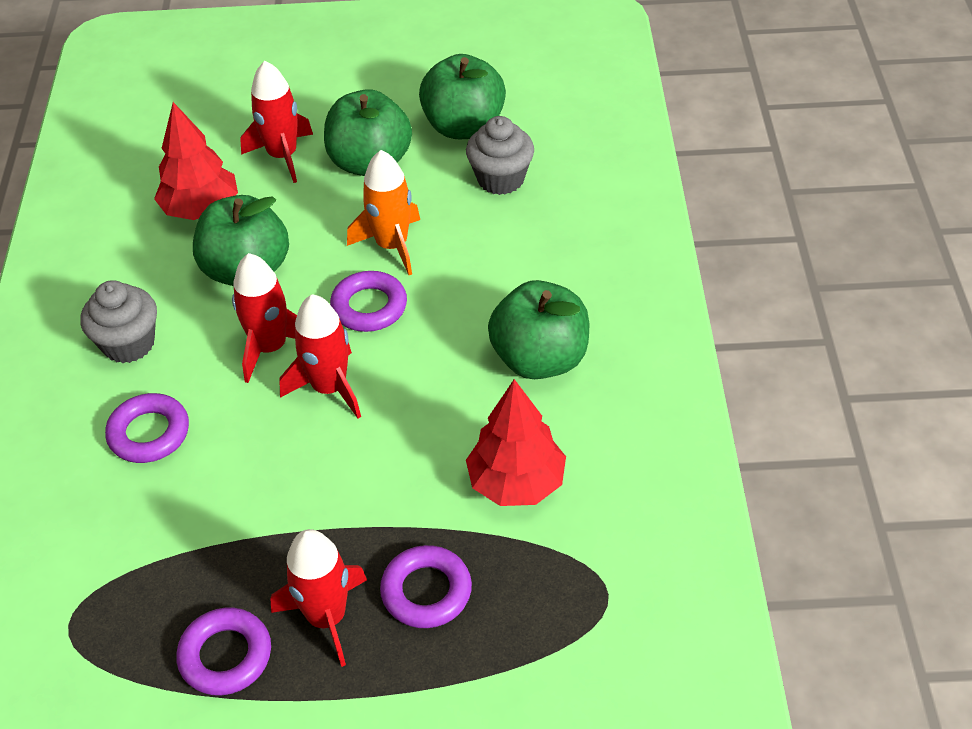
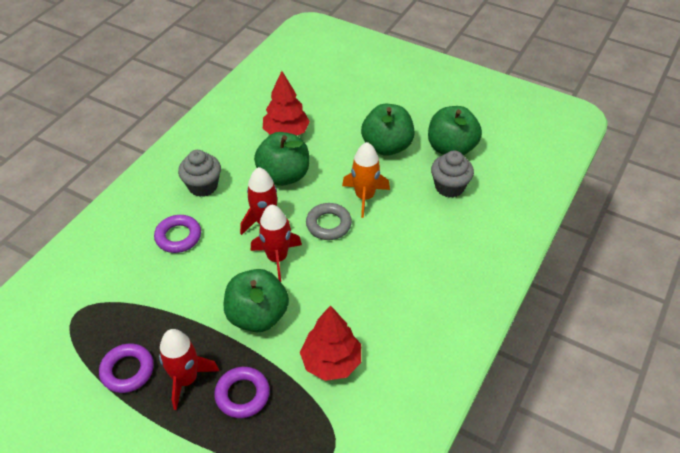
camera: 30 degrees right, 0 degrees up
red rocket [240,61,313,183] -> none
purple ring [330,271,407,332] -> grey ring [306,203,352,240]
green apple [488,280,589,379] -> green apple moved to [224,269,289,332]

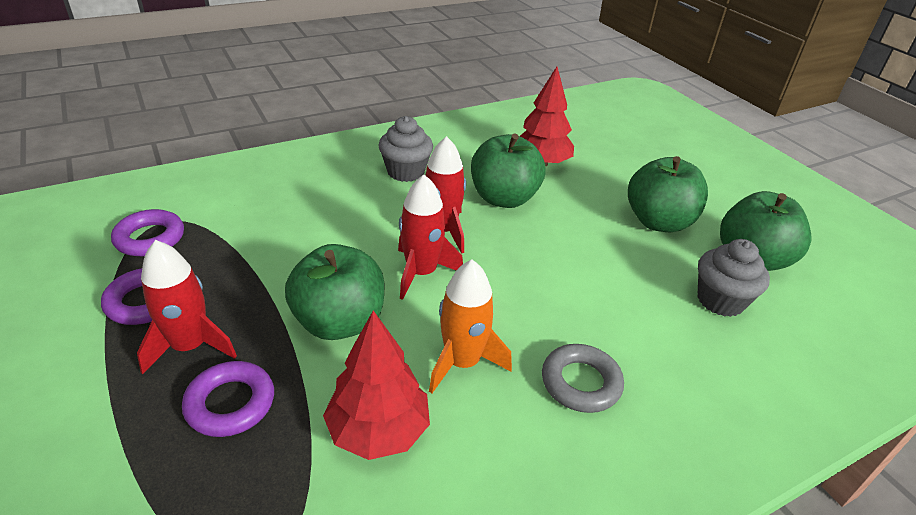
camera: 30 degrees right, 10 degrees down
purple ring [154,215,201,253] -> purple ring moved to [111,209,184,256]
grey ring [306,203,352,240] -> grey ring moved to [542,344,624,413]
orange rocket [342,142,390,218] -> orange rocket moved to [429,259,512,393]

